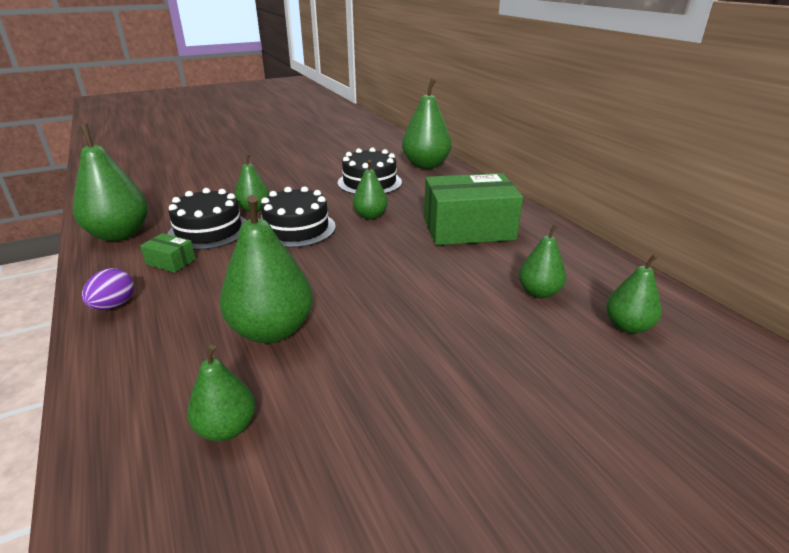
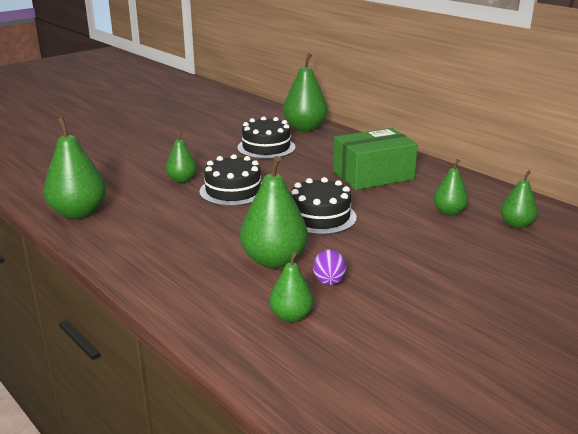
camera: 15 degrees left, 5 degrees down
purple egg [82,268,134,310] -> purple egg moved to [313,249,346,286]
green box [140,233,196,273] -> none
black cake [168,188,247,250] -> black cake moved to [291,177,357,235]
green pear [353,160,388,219] -> none

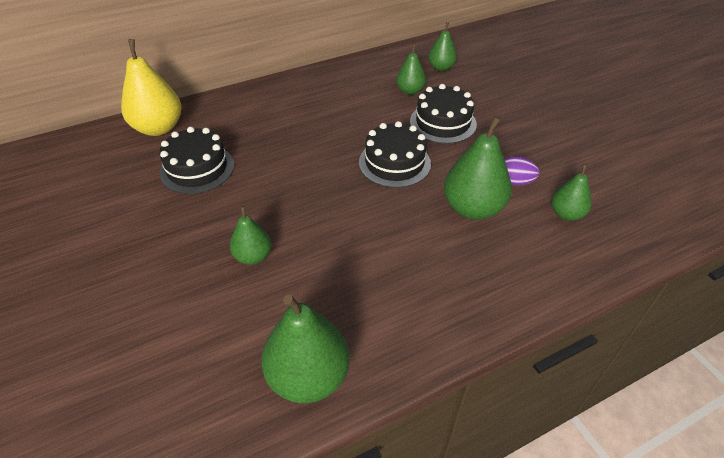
camera: 75 degrees left, 20 degrees up
black cake [200,154,262,206] -> black cake moved to [410,84,477,144]
green pear [283,53,328,131] -> yellow pear [121,39,182,136]
green box [333,128,418,190] -> none

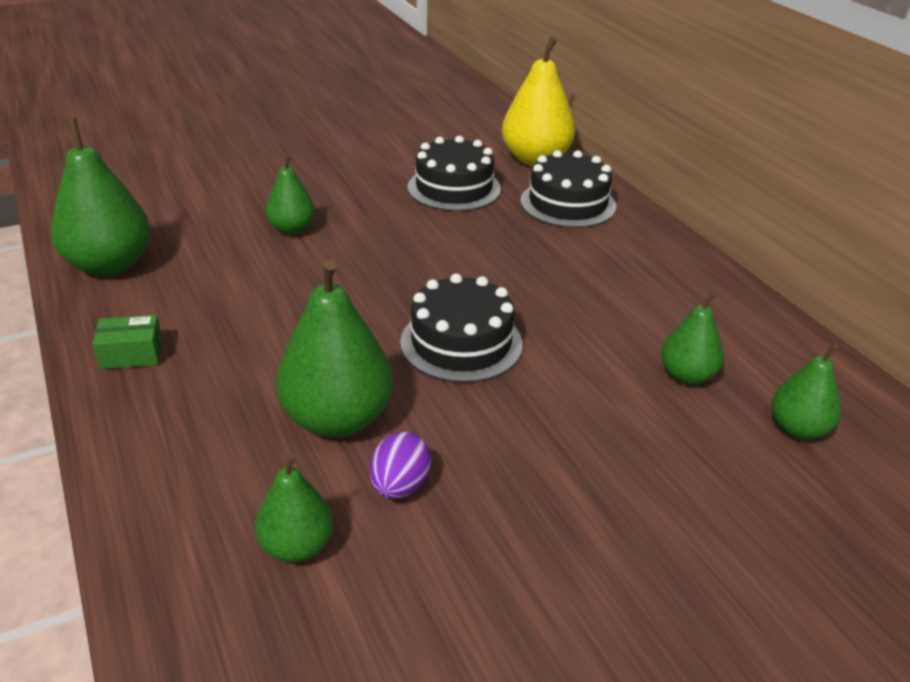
camera: 90 degrees right, 10 degrees down
black cake [410,84,477,144] -> black cake moved to [520,150,616,228]
none -> green box [92,315,163,369]

